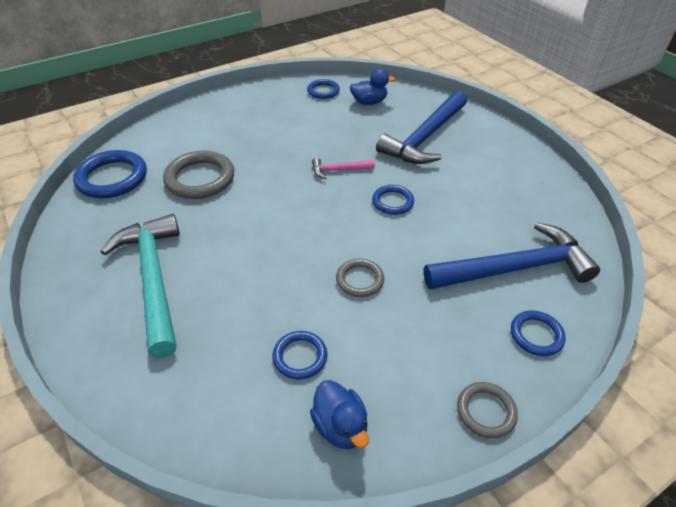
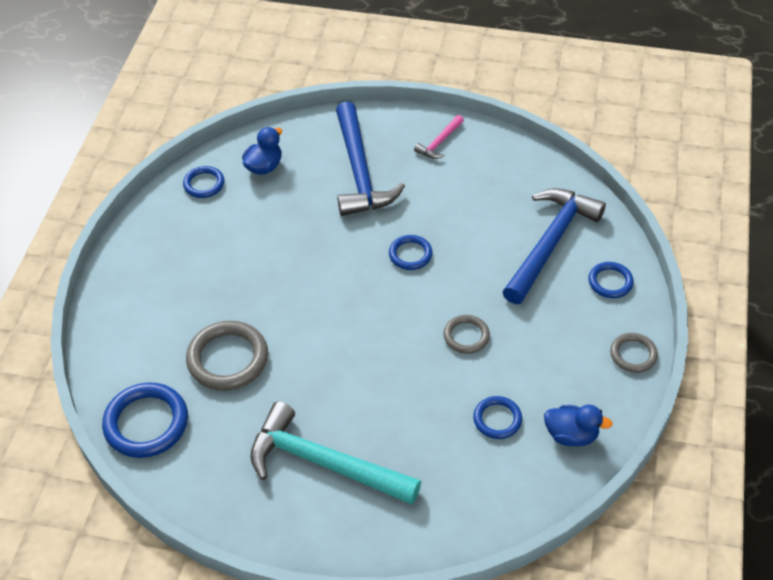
camera: 45 degrees left, 5 degrees up
pink hammer [312,158,375,179] -> pink hammer moved to [414,115,464,159]

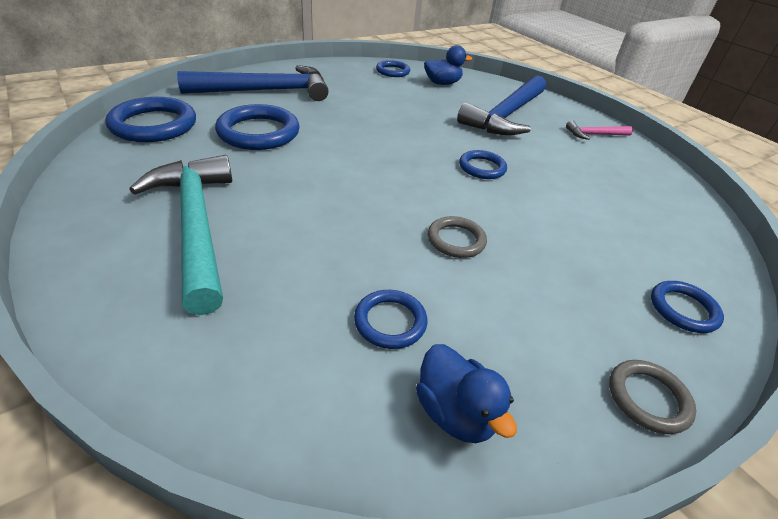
camera: 40 degrees right, 10 degrees down
grey ring [186,321,268,391] -> blue ring [215,104,299,150]
blue hammer [502,188,606,304] -> blue hammer moved to [177,65,329,101]

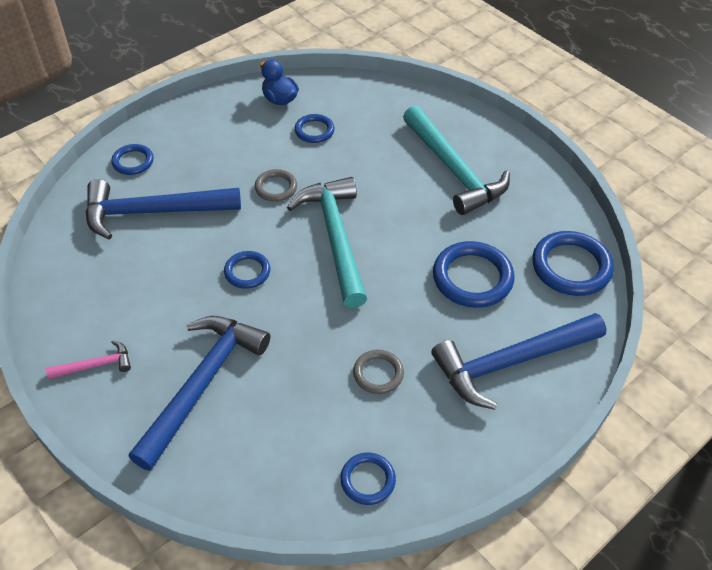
camera: 175 degrees right, 10 degrees up
blue duck [424,45,472,85] -> none
grey ring [609,360,696,434] -> grey ring moved to [353,350,404,394]
none -> blue hammer [86,179,241,240]
none -> turquoise hammer [287,177,367,308]

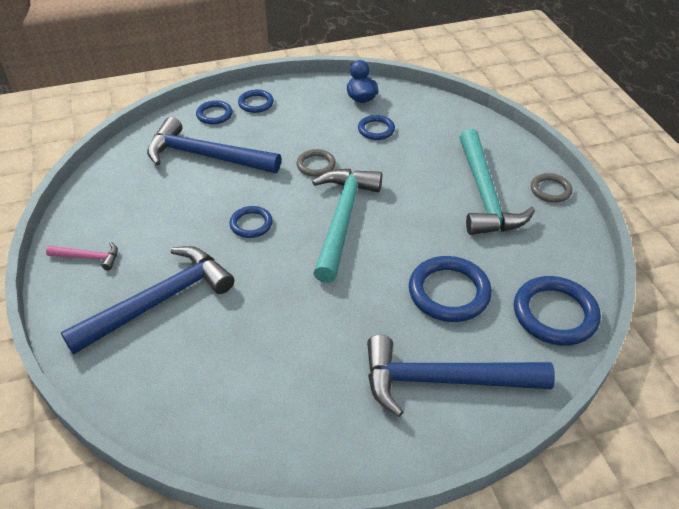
camera: 25 degrees right, 5 degrees down
blue ring [340,452,396,505] -> blue ring moved to [238,90,274,113]
grey ring [353,350,404,394] -> grey ring moved to [531,173,572,203]

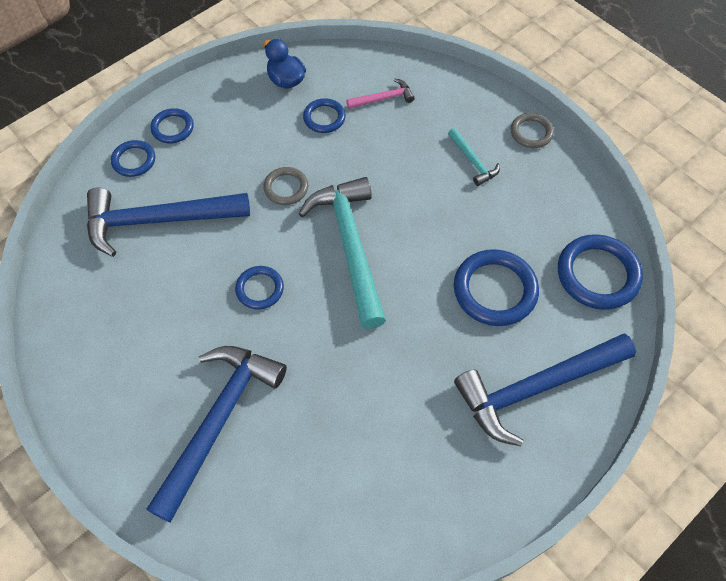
camera: 25 degrees left, 15 degrees up
pink hammer [46,242,118,270] -> pink hammer moved to [346,78,415,109]
turquoise hammer [460,129,535,235] -> turquoise hammer [448,128,500,186], size x0.45

